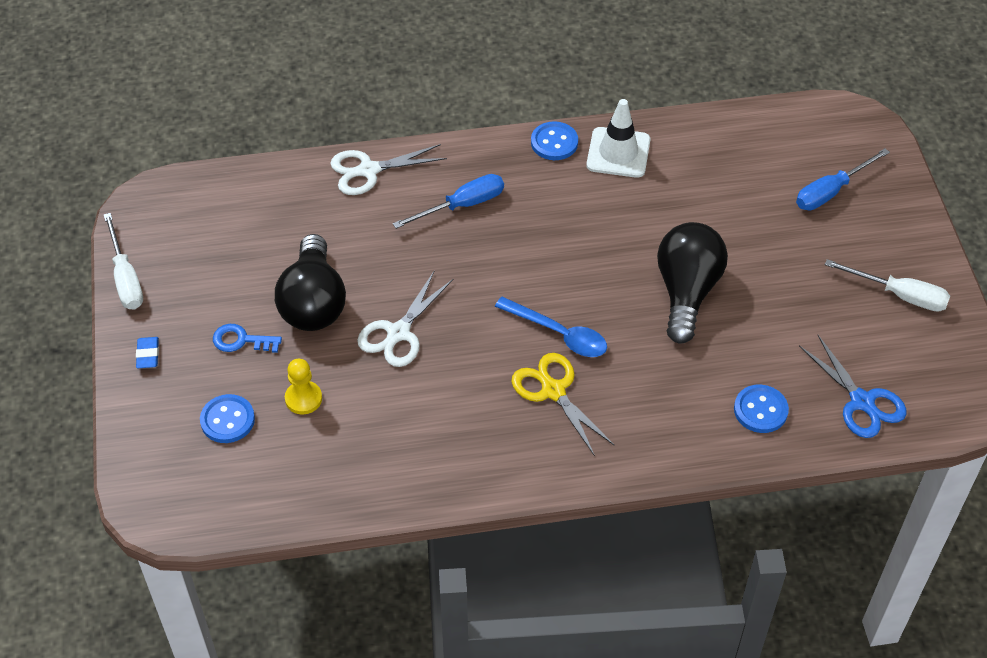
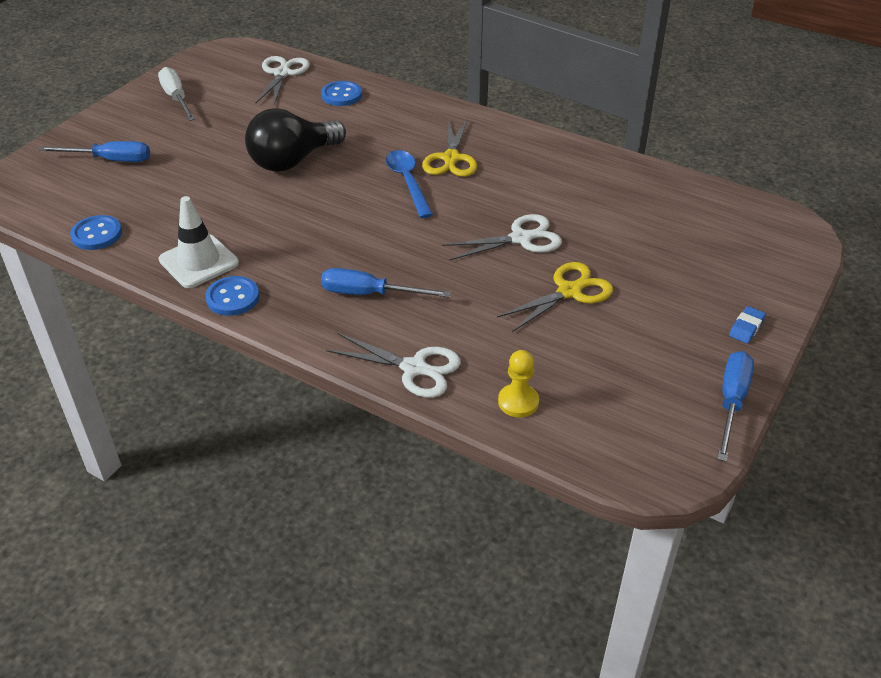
camera: 140 degrees left, 10 degrees down
white screwdriver [104,213,143,309] -> blue screwdriver [717,351,754,462]
blue button [200,394,255,443] -> blue button moved to [70,215,122,250]
blue key [213,324,282,353] -> none
black light bulb [275,234,346,331] -> yellow scissors [497,262,613,332]
yellow pawn [285,359,322,414] -> yellow pawn moved to [498,350,539,417]
blue scissors [799,335,906,438] -> white scissors [256,56,310,105]

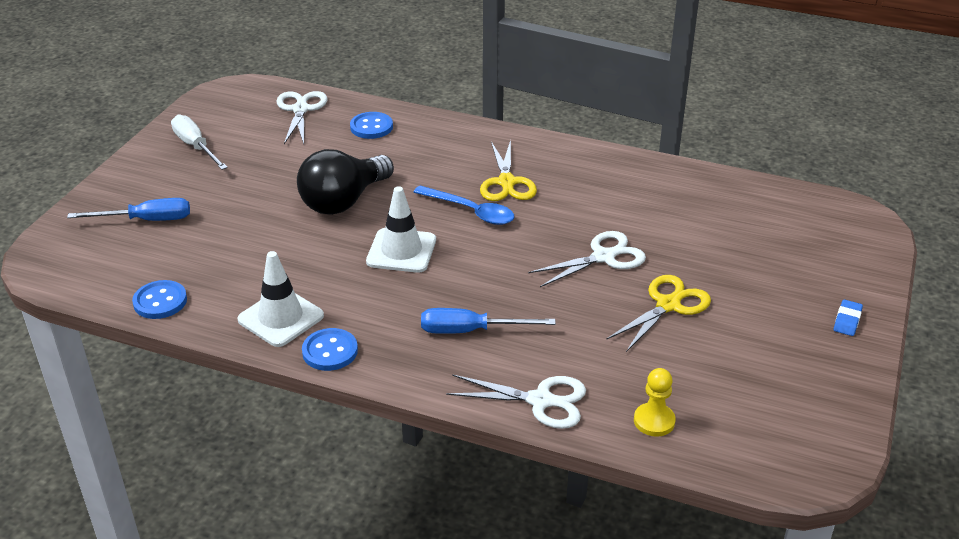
camera: 10 degrees left, 5 degrees down
blue spoon [386,150,433,218] -> blue spoon turned 150 degrees clockwise [413,185,514,225]
blue screwdriver [717,351,754,462] -> none
none -> white traffic cone [366,186,436,273]

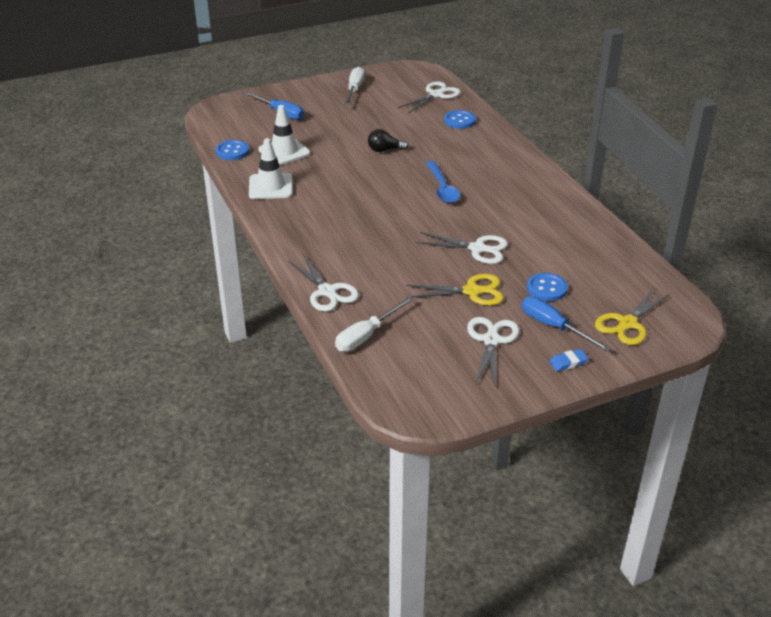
camera: 45 degrees right, 0 degrees up
black light bulb [297,149,394,215] -> black light bulb [368,129,409,152], size x0.50
blue button [302,328,358,371] -> blue button moved to [527,273,568,301]
white traffic cone [366,186,436,273] -> white traffic cone moved to [258,105,310,165]
blue screwdriver [421,308,556,334] -> blue screwdriver moved to [522,296,611,352]
yellow scissors [480,140,537,201] -> yellow scissors moved to [595,288,670,345]
yellow pawn [634,368,676,437] -> white screwdriver [335,296,414,352]
none -> white scissors [467,317,519,385]

